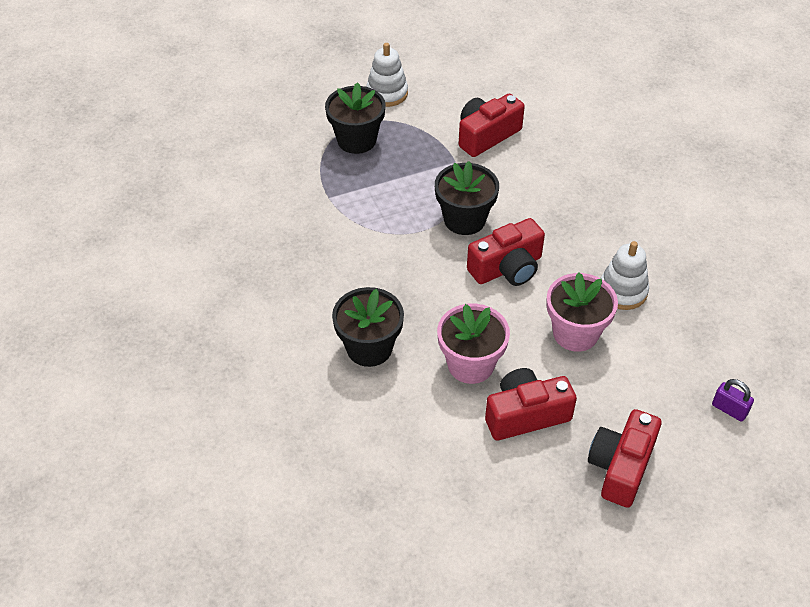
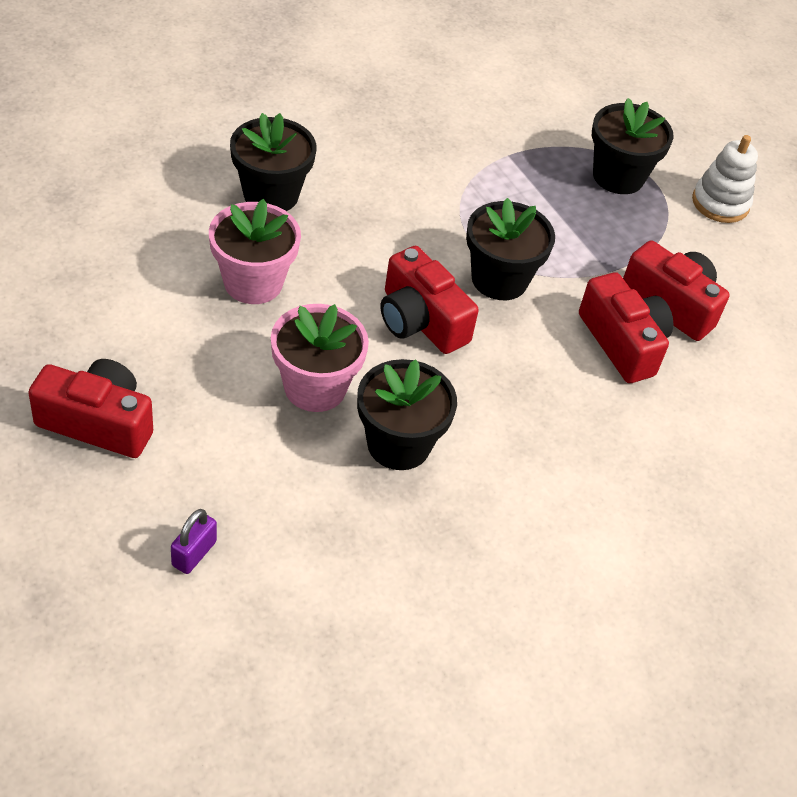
camera: 75 degrees right, 0 degrees up
red camera [485,368,577,440] -> red camera moved to [579,272,673,383]
white stacking toy [601,241,649,310] -> black flower pot [357,359,457,470]

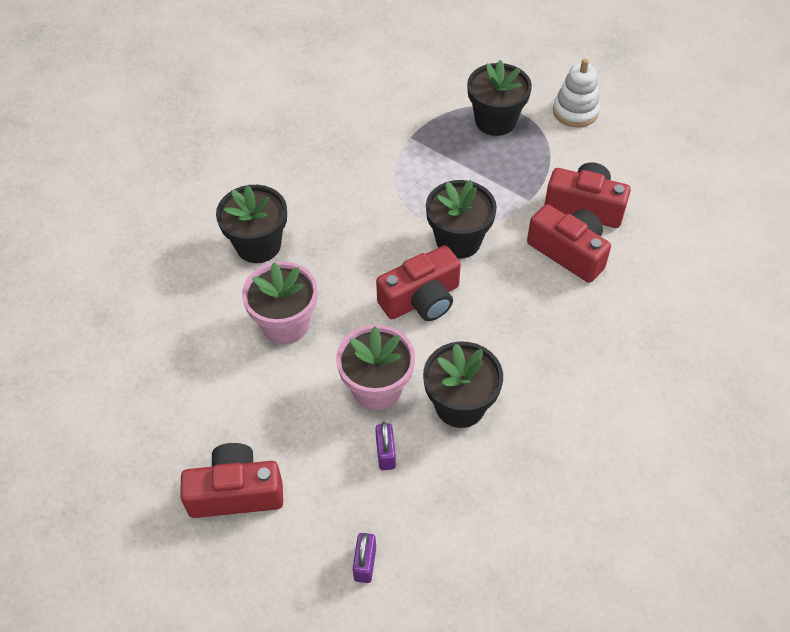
camera: 15 degrees left, 5 degrees up
red camera [380,246,479,354] -> red camera turned 60 degrees counterclockwise [376,245,461,321]
none -> purple padlock [375,422,396,470]

